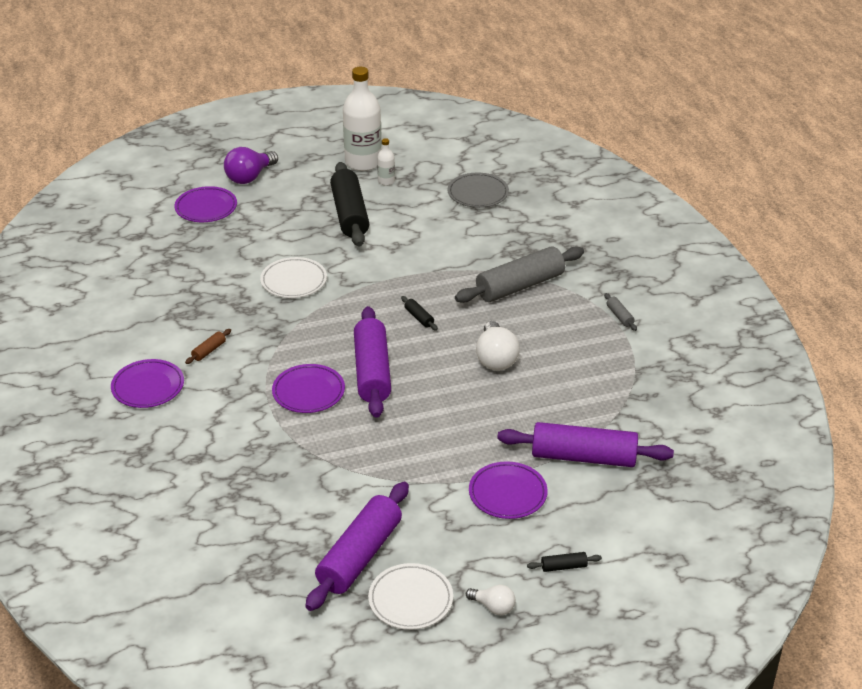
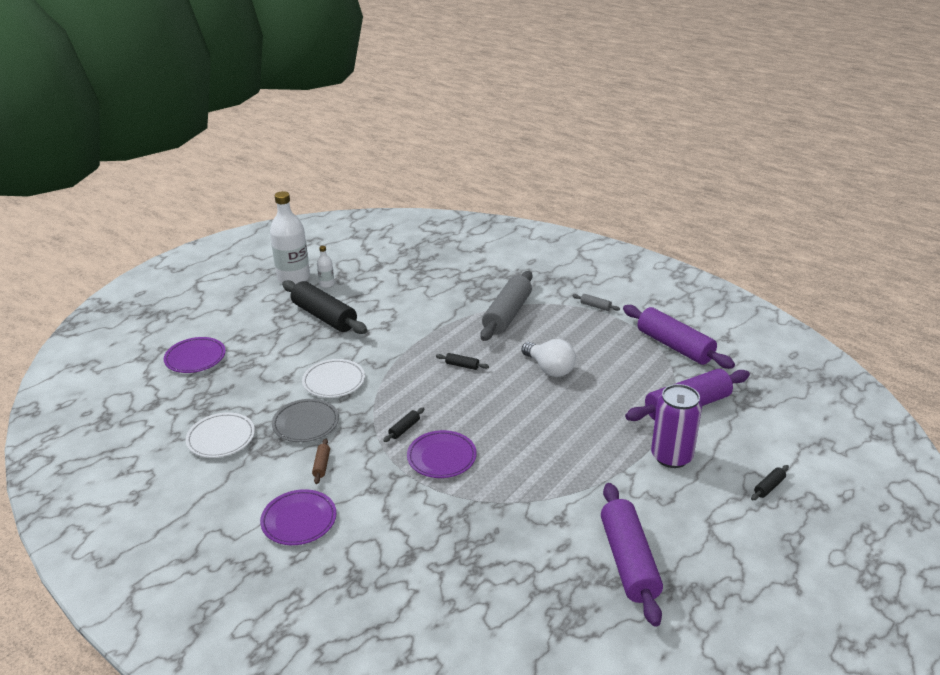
camera: 35 degrees left, 5 degrees down
purple light bulb [224,147,278,184] -> none
purple rolling pin [354,306,391,418] -> purple rolling pin moved to [623,305,735,369]
white plate [368,563,453,630] -> white plate moved to [186,412,255,458]
grey plate [447,172,509,208] -> grey plate moved to [272,399,339,442]
white light bulb [466,585,515,615] -> none
purple plate [469,462,548,519] -> purple can [651,384,702,468]
none -> black rolling pin [383,408,424,442]

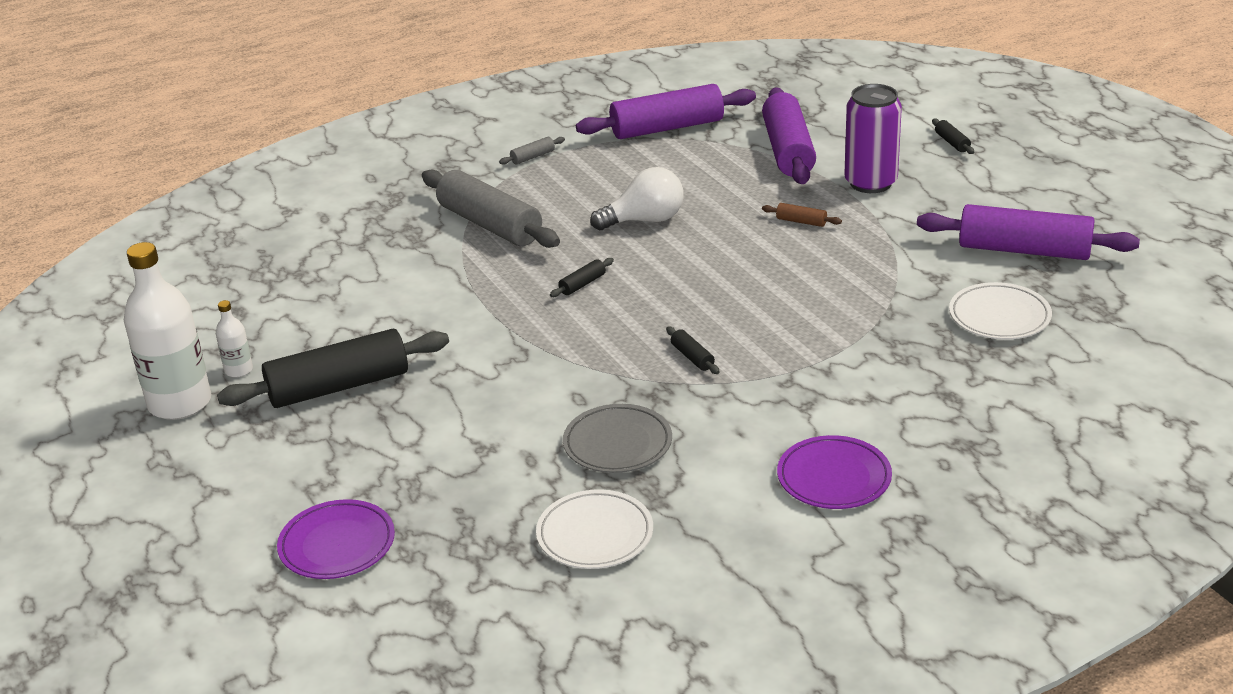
camera: 65 degrees left, 0 degrees up
white plate [302,359,365,398] -> white plate moved to [949,282,1052,339]
brown rolling pin [312,439,330,484] -> brown rolling pin moved to [762,203,842,227]
purple plate [407,430,477,478] -> none

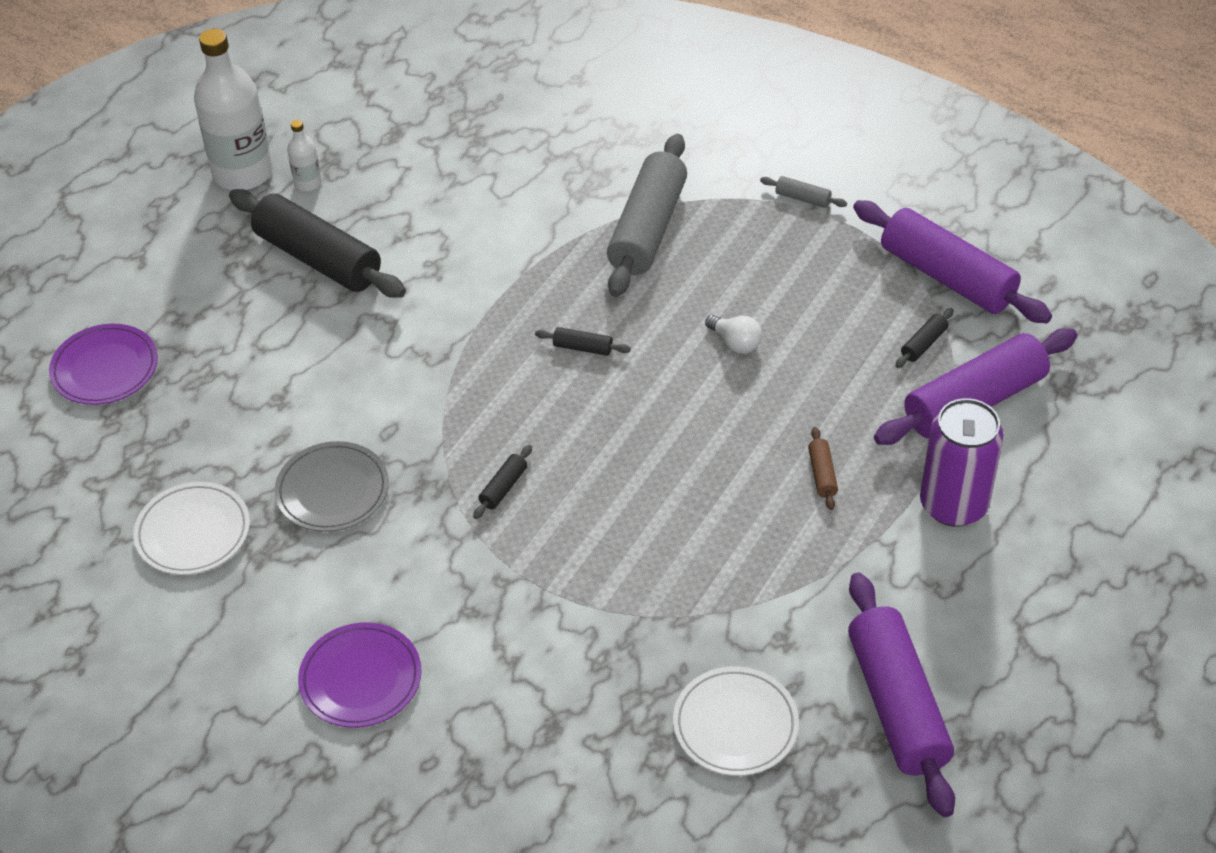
camera: 60 degrees right, 15 degrees up
white light bulb [590,167,684,230] -> white light bulb [705,315,762,354], size x0.58
black rolling pin [932,119,974,154] -> black rolling pin moved to [895,308,954,368]

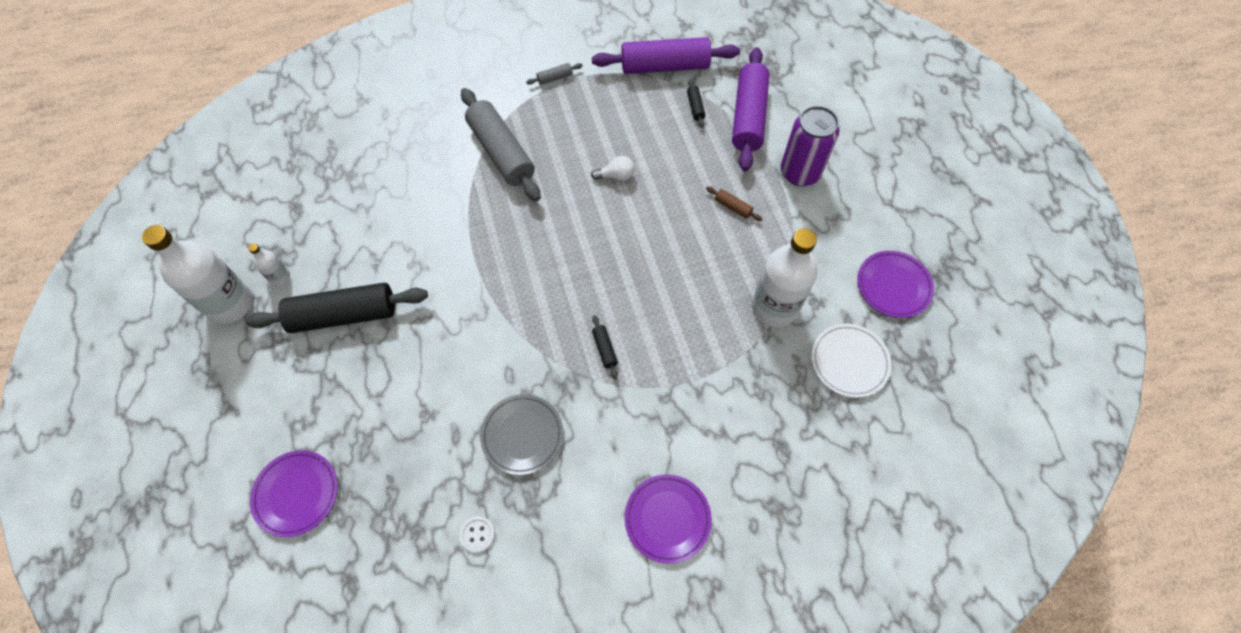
camera: 50 degrees left, 15 degrees up
white plate [133,482,250,575] -> white button [459,516,495,553]
black rolling pin [535,327,631,356] -> none
purple rolling pin [848,572,955,817] -> purple plate [857,251,934,318]
none -> white bottle [752,228,817,327]

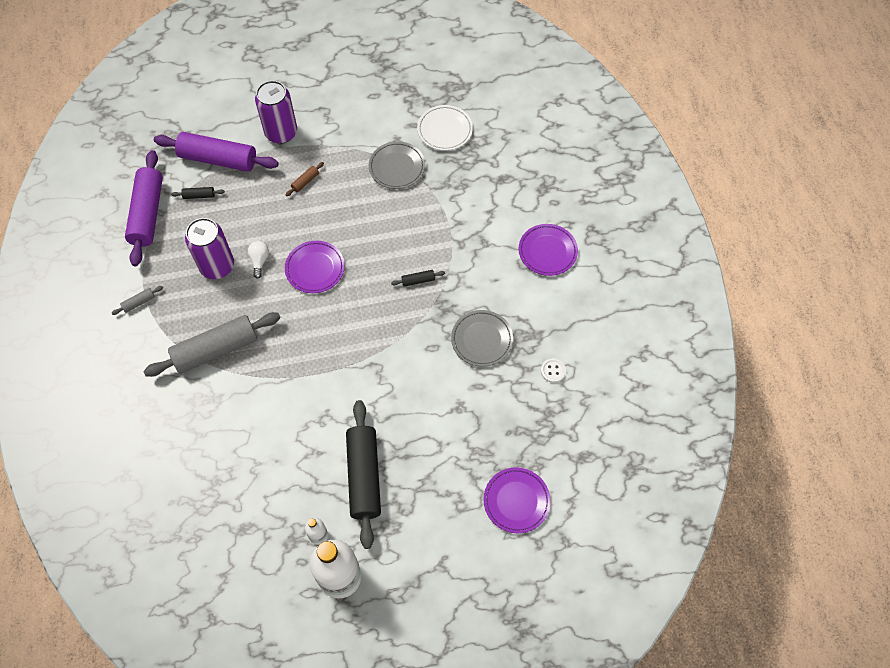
camera: 85 degrees left, 0 degrees up
grey rolling pin [526,63,583,85] -> grey rolling pin turned 75 degrees clockwise [112,286,163,315]
white bottle [752,228,817,327] -> grey plate [369,141,425,189]
purple plate [857,251,934,318] -> purple plate moved to [285,241,345,293]
none -> purple can [185,218,234,279]

